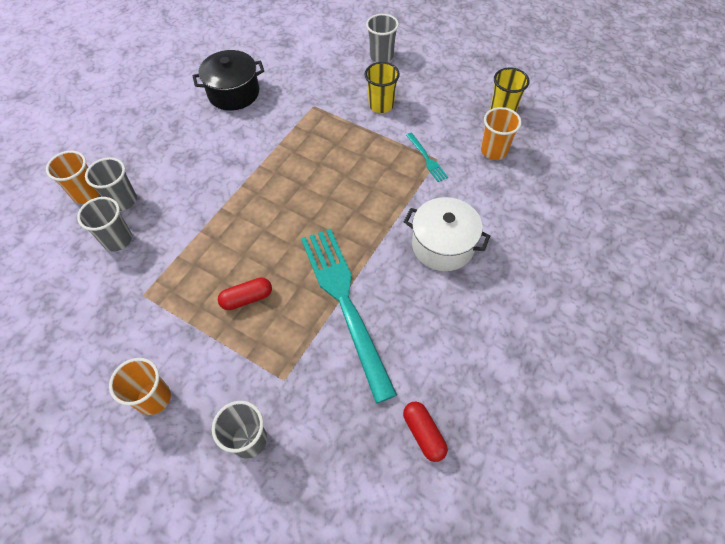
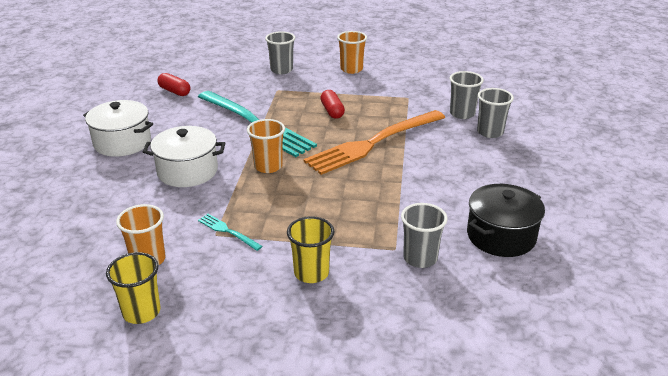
camera: 155 degrees right, 25 degrees down
orange cup [46,151,99,204] -> orange cup moved to [247,119,285,173]
red capsule [218,277,272,310] -> red capsule turned 60 degrees counterclockwise [321,90,345,119]
grey cup [366,14,399,62] -> grey cup moved to [401,203,448,268]
none -> white pot [83,100,153,157]
none -> orange fork [303,110,445,175]

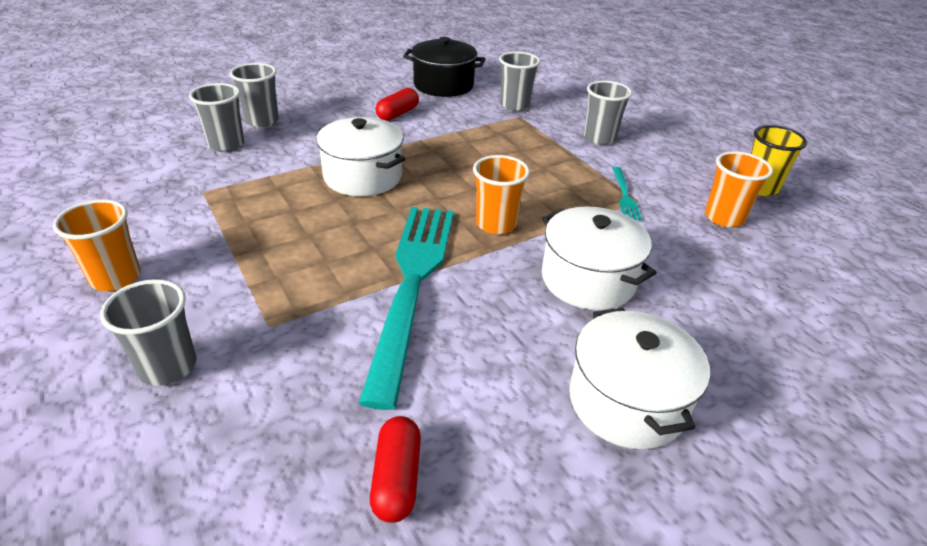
camera: 130 degrees left, 5 degrees up
yellow cup [287,216,335,283] -> grey cup [584,81,632,145]
orange fork [303,110,445,175] -> white pot [316,117,405,196]
red capsule [321,90,345,119] -> red capsule moved to [376,88,419,121]

